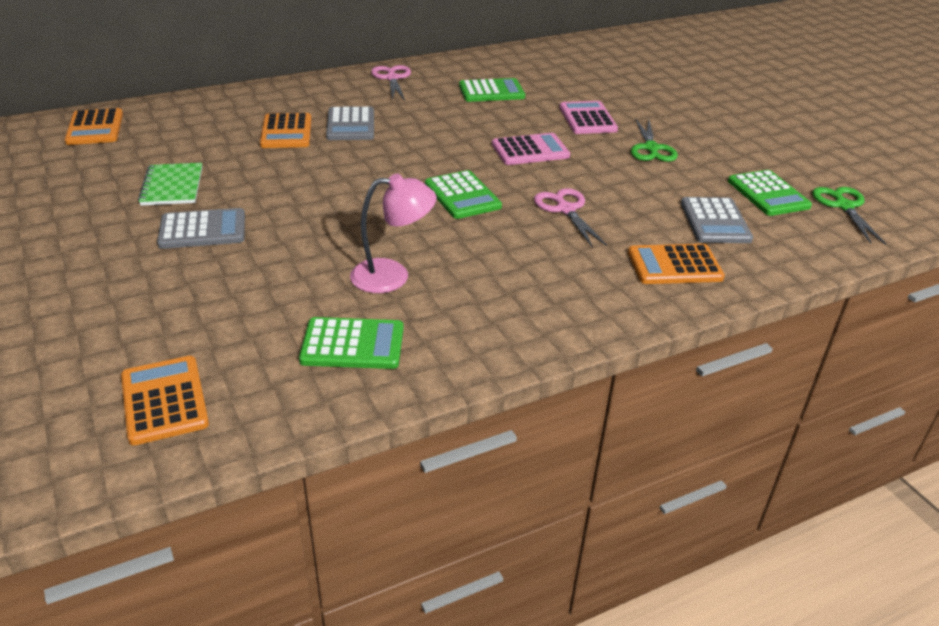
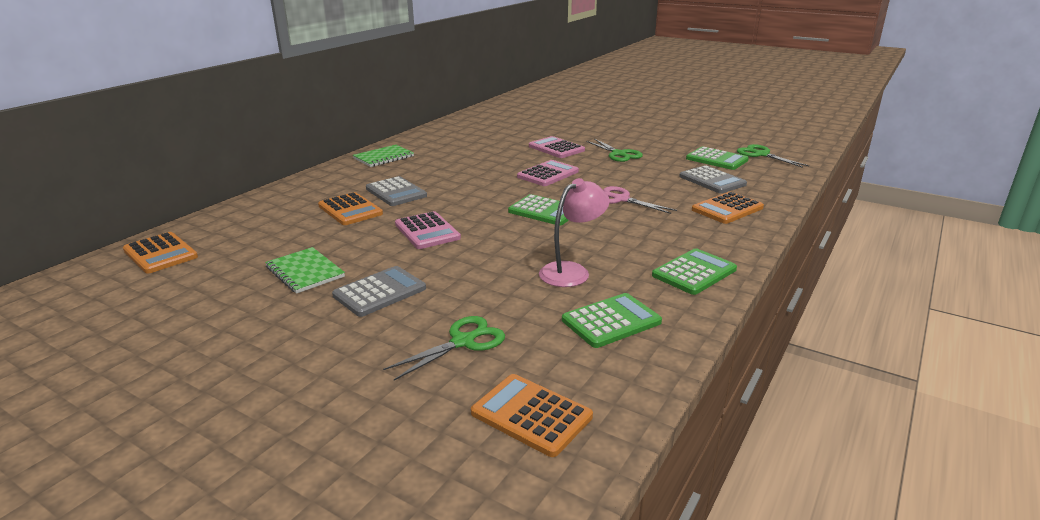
camera: 30 degrees left, 10 degrees down
pink scissors [371,65,411,100] -> green notebook [353,145,414,167]
green calculator [459,78,525,102] -> green calculator moved to [652,248,737,295]
none -> green scissors [383,316,505,381]
none -> pink calculator [395,211,461,249]

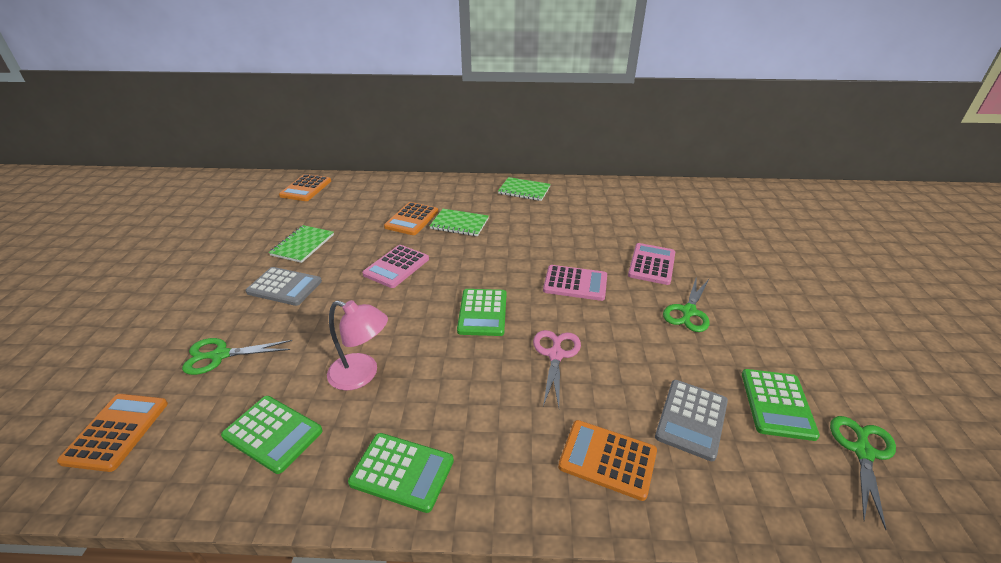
camera: 60 degrees right, 10 degrees up
grey calculator [366,176,427,206] -> green notebook [430,209,489,236]
green scissors [383,316,505,381] -> green scissors turned 150 degrees clockwise [182,338,292,375]

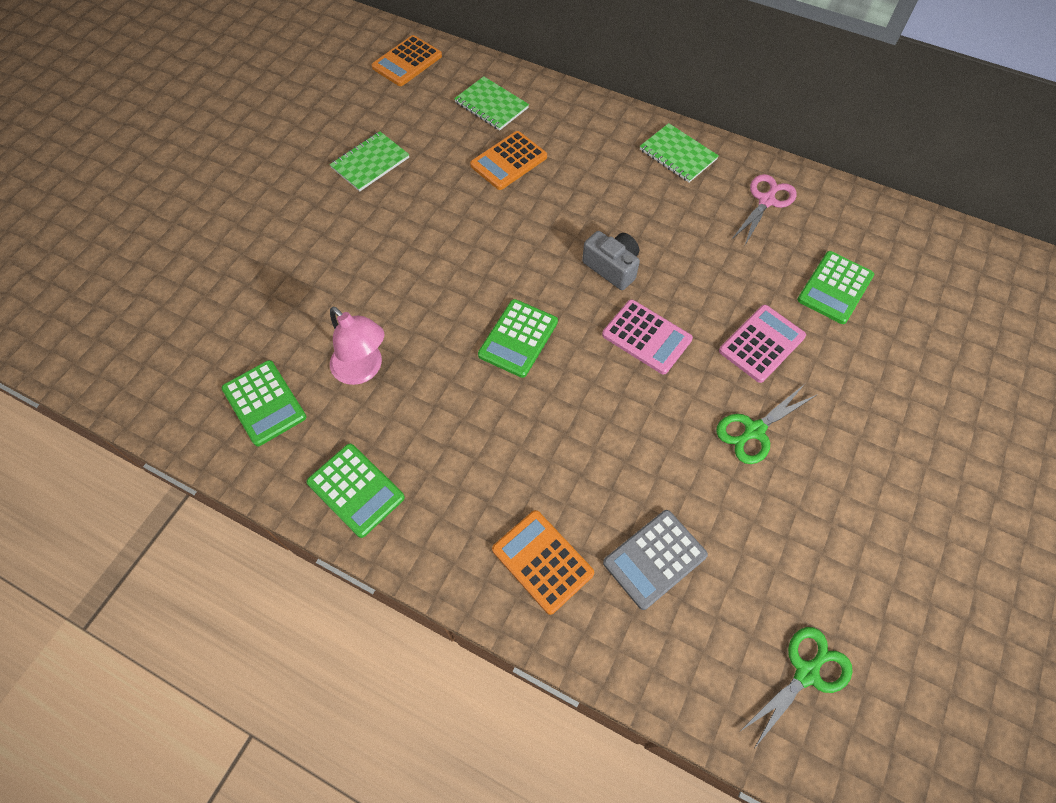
camera: 25 degrees right, 25 degrees up
orange calculator [57,394,168,472] -> none
green scissors [182,338,292,375] -> none
grey calculator [246,267,322,306] -> none
pink calculator [362,245,429,288] -> none
green notebook [430,209,489,236] -> green notebook moved to [454,76,529,131]
pink scissors [533,330,581,407] -> pink scissors moved to [732,174,797,245]
green calculator [742,369,820,441] -> green calculator moved to [797,251,874,324]
none -> grey camera [582,231,640,290]

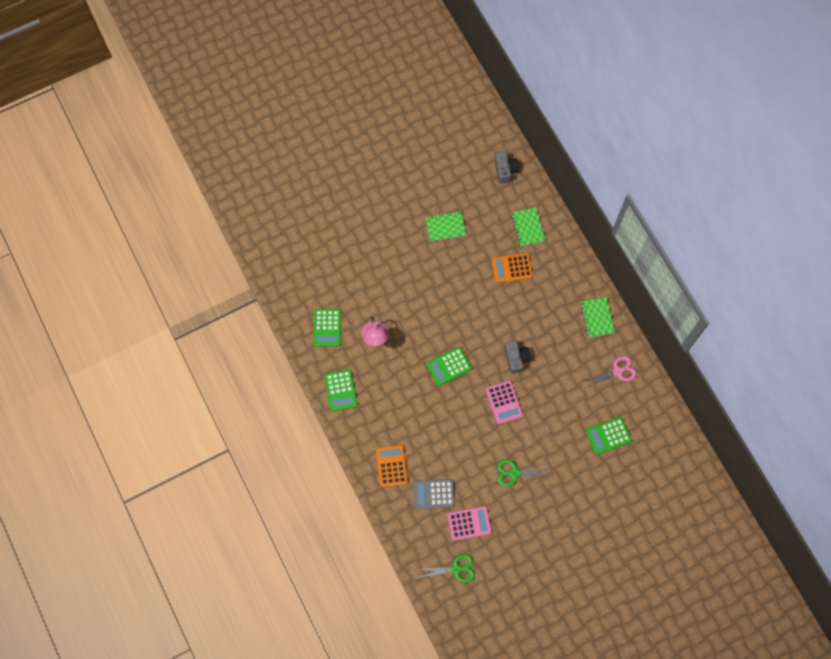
camera: 35 degrees right, 10 degrees up
orange calculator [372,35,442,86] -> grey camera [495,151,519,183]
pink calculator [719,305,806,383] -> pink calculator moved to [447,506,492,541]

